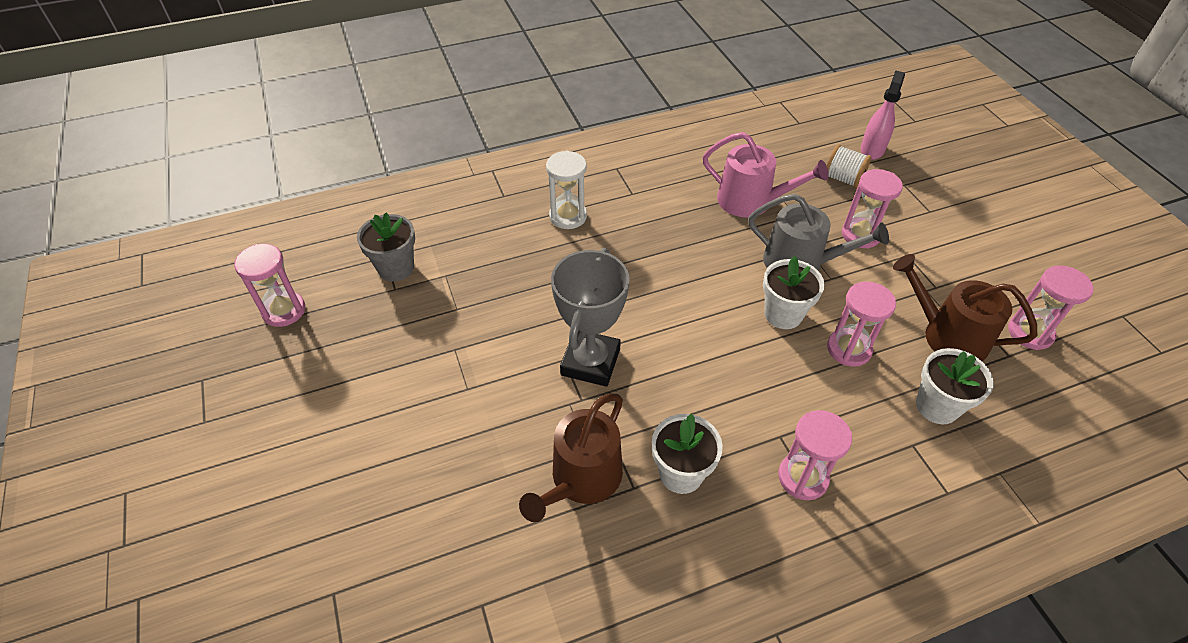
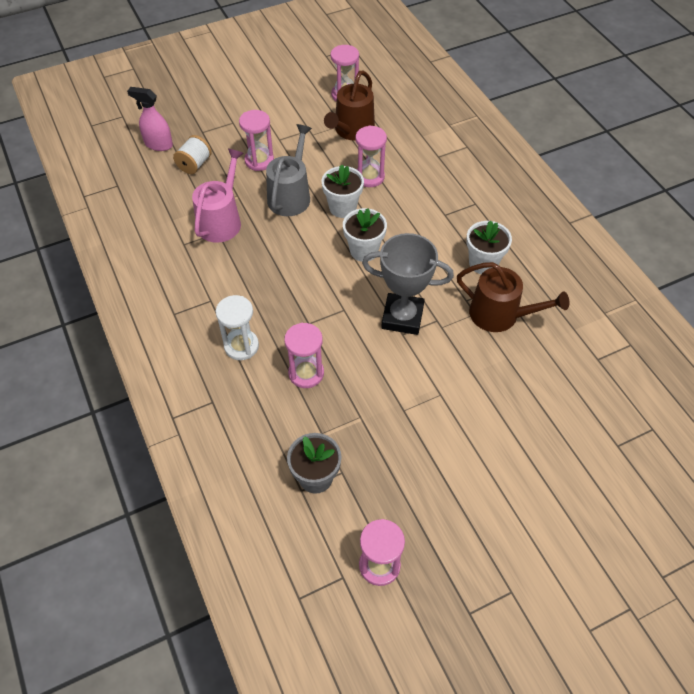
camera: 95 degrees left, 5 degrees up
pink hourglass [778,410,852,500] -> pink hourglass moved to [284,323,324,388]
white flower pot [916,348,994,424] -> white flower pot moved to [343,208,387,262]

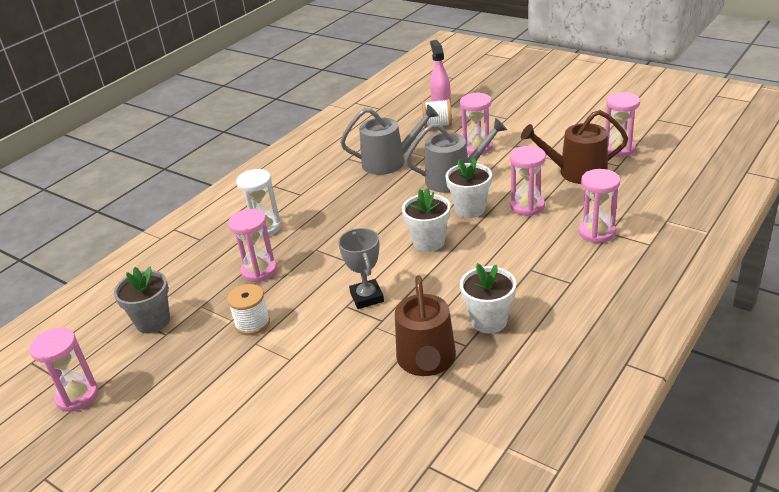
camera: 65 degrees right, 20 degrees down
pink watering can [192,149,244,242] -> grey watering can [340,104,439,175]
grey trophy [362,233,454,335] -> grey trophy [338,228,384,309], size x0.67
none -> white spool [227,284,270,335]
none -> pink hourglass [579,169,620,243]

